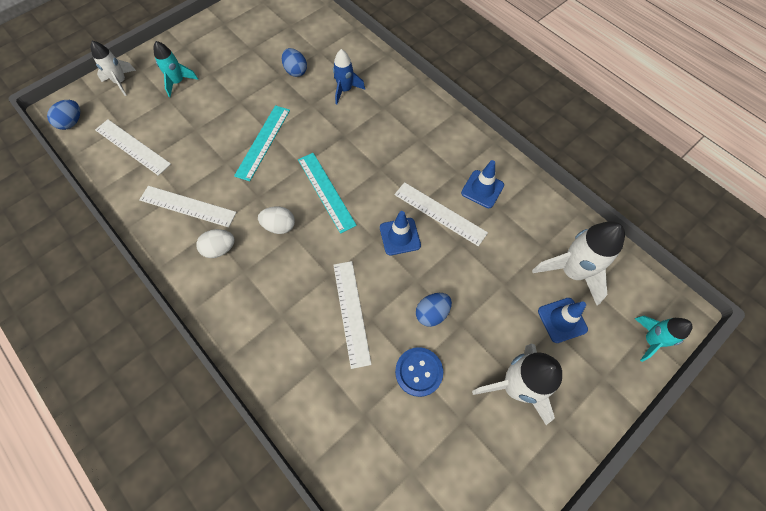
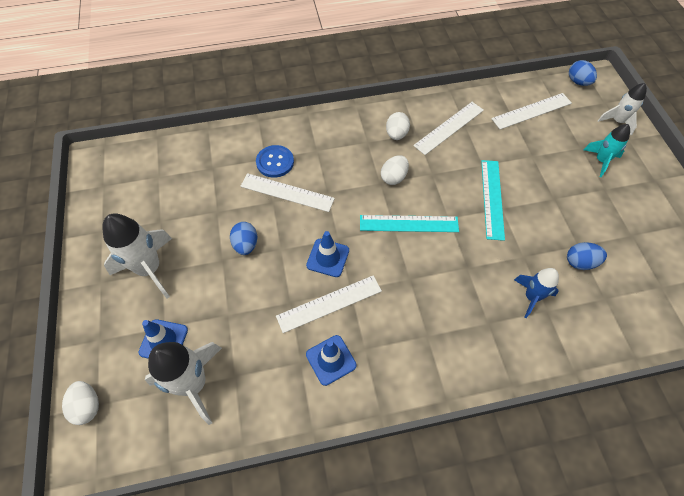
camera: 120 degrees right, 5 degrees down
turquoise ruler [234,105,290,181] -> turquoise ruler turned 45 degrees clockwise [481,160,505,241]
blue button [395,347,443,397] -> blue button moved to [256,145,294,178]
turquoise rocket [634,316,693,362] -> white egg [62,381,99,425]

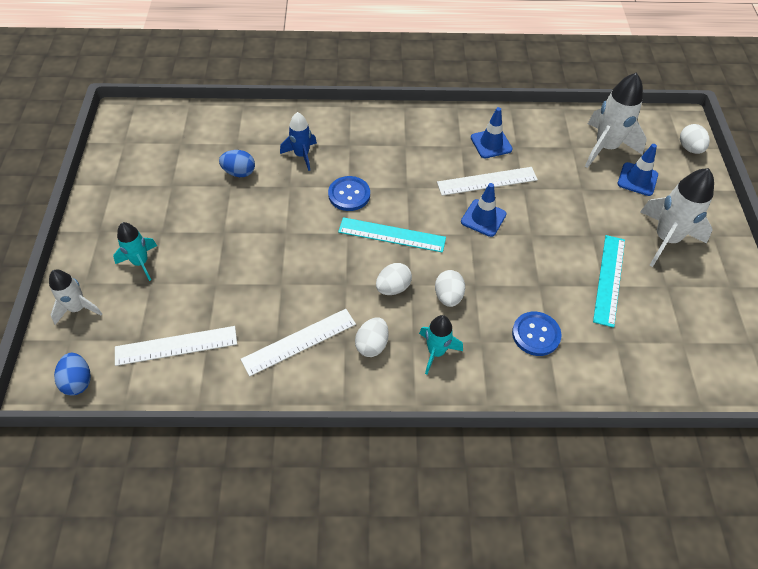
camera: 170 degrees left, 5 degrees down
blue egg [230,222,257,255] -> none
white ruler [240,173,335,212] -> none
turquoise ruler [481,160,505,241] -> turquoise ruler moved to [593,235,625,328]
none -> blue button [328,176,370,211]
none -> turquoise rocket [419,315,463,374]
none -> white egg [435,270,465,307]

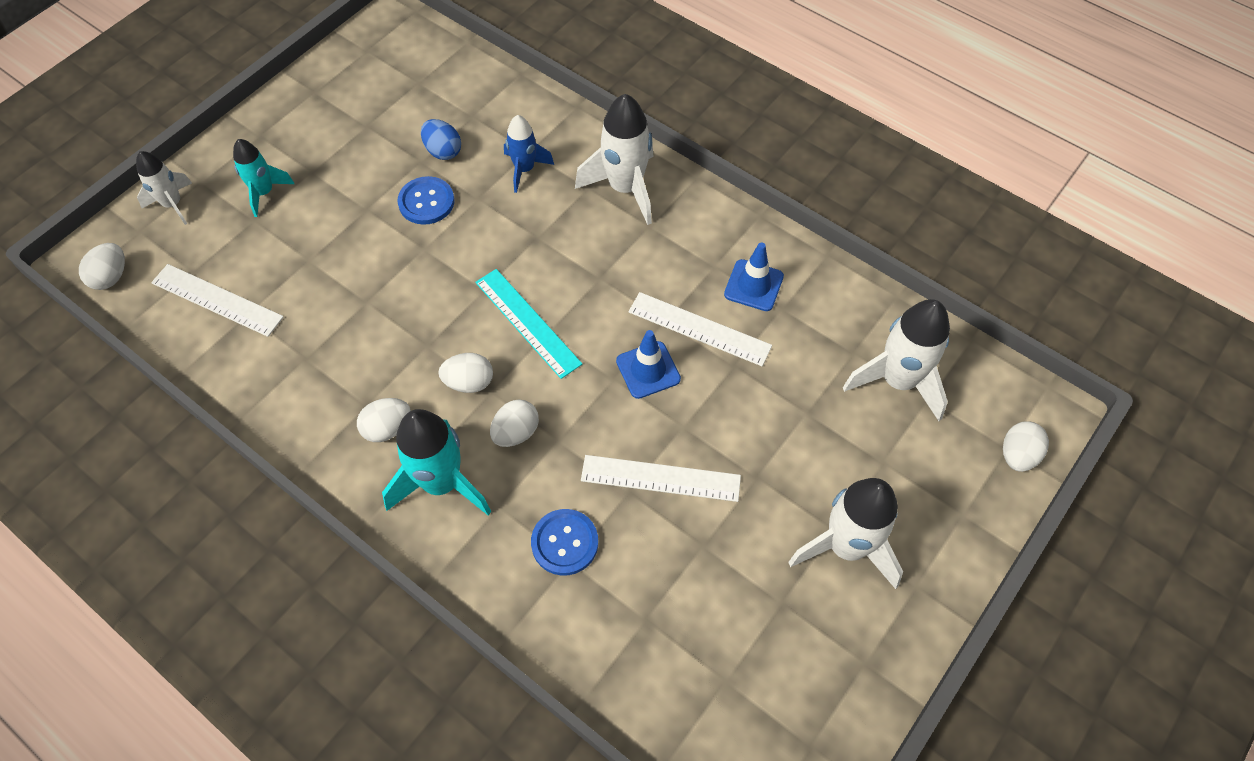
camera: 40 degrees right, 5 degrees up
blue egg [54,353,91,396] -> white egg [79,243,125,290]
white ruler [240,309,356,377] -> white ruler moved to [581,455,741,502]
blue button [328,176,370,211] -> blue button moved to [398,176,454,225]
turquoise rocket [419,315,463,374] -> turquoise rocket [382,409,491,516], size x1.67
turquoise ruler [593,235,625,328] -> none
blue traffic cone [618,144,658,196] -> none
none -> white rocket [575,94,654,225]

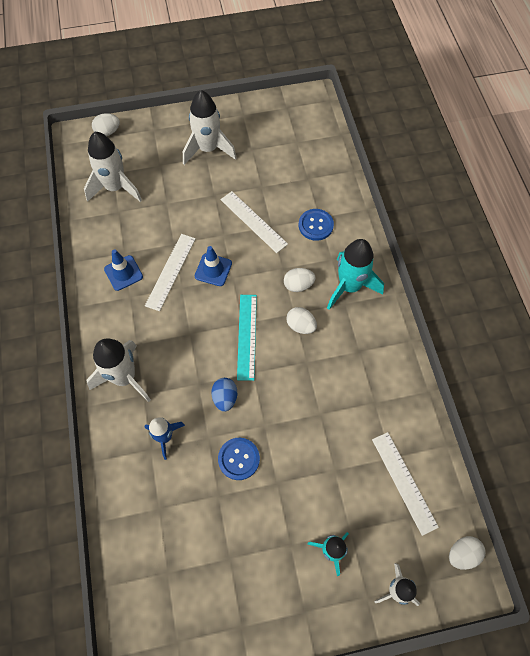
camera: 140 degrees left, 5 degrees up
white egg [357,398,411,442] -> none
blue egg [421,119,461,160] -> blue egg moved to [211,378,237,412]
white ruler [628,292,772,366] -> white ruler turned 45 degrees clockwise [145,234,196,311]

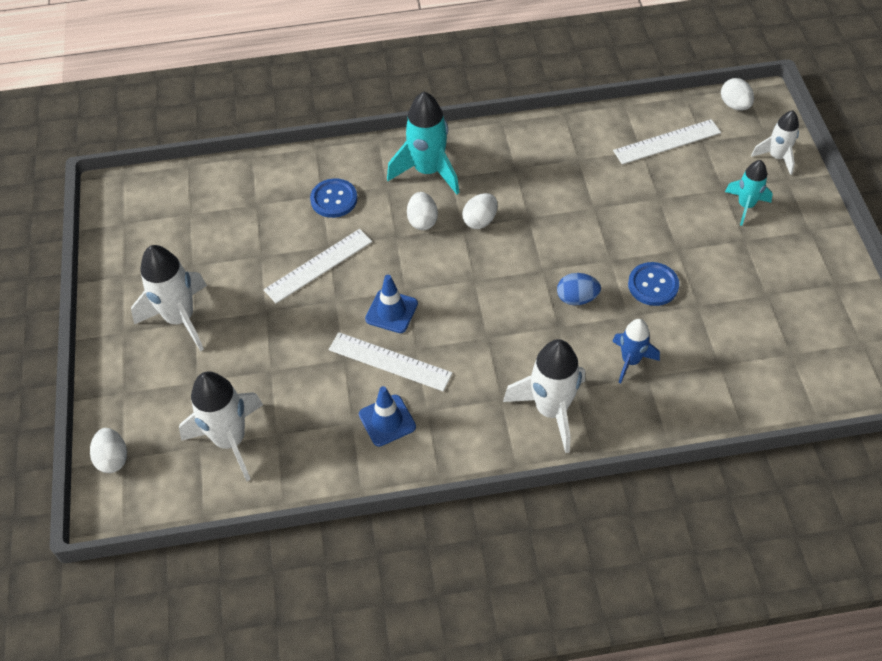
camera: 85 degrees left, 10 degrees down
turquoise ruler [237,295,257,381] -> none

